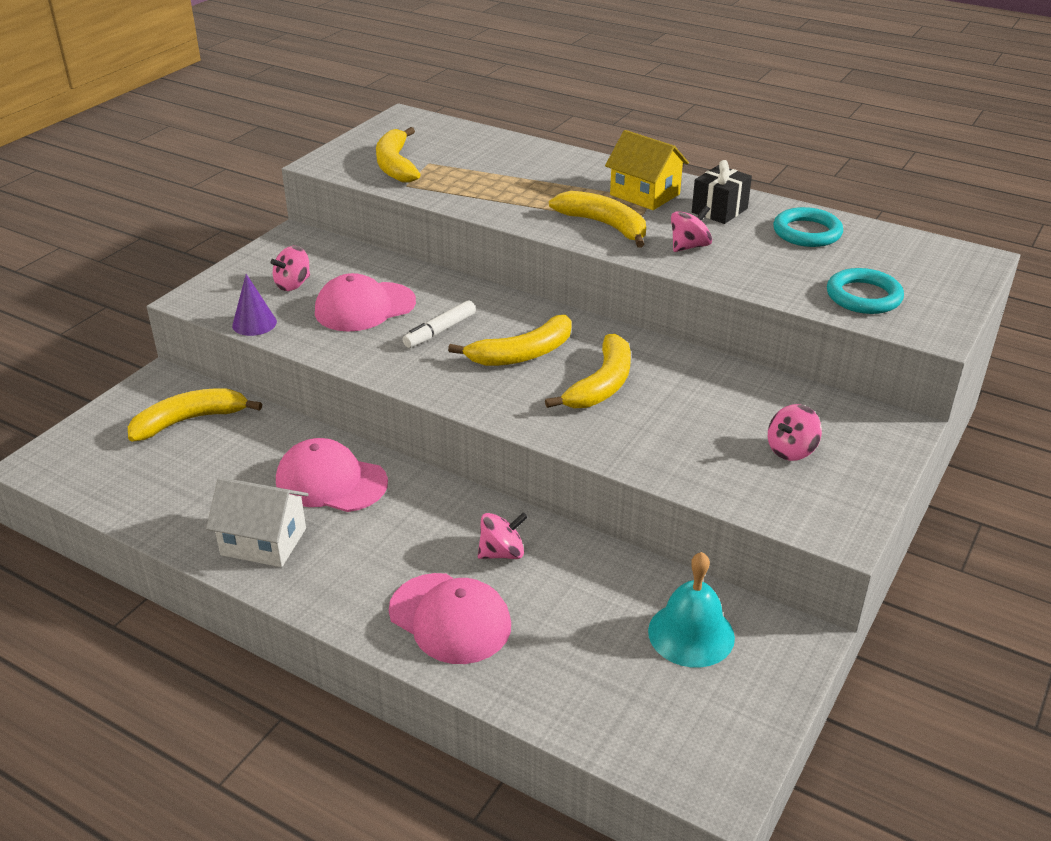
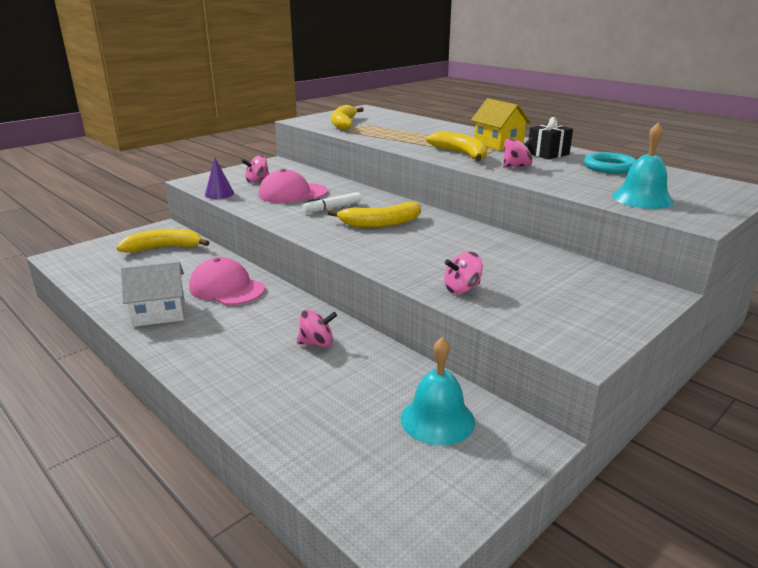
camera: 15 degrees right, 10 degrees down
white house [206,477,309,567] -> white house turned 45 degrees counterclockwise [121,261,185,327]
pink cap [389,573,511,664] -> none
yellow banana [545,334,631,408] -> none
pink spinning top [768,404,822,461] -> pink spinning top moved to [444,251,483,294]
turquoise ring [827,268,904,314] -> turquoise bell [612,122,674,209]

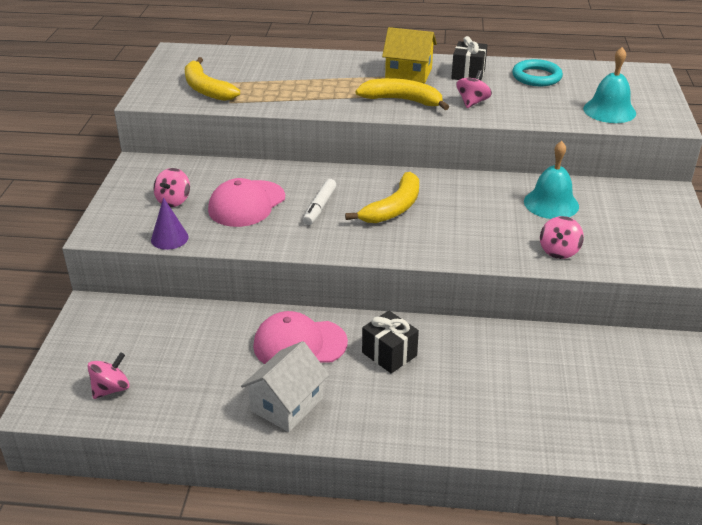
camera: 40 degrees left, 10 degrees up
yellow banana [117,229,210,252] -> none
pink spinning top [297,309,337,347] -> pink spinning top moved to [87,352,130,399]
turquoise bell [401,337,475,446] -> turquoise bell moved to [524,141,579,219]
none -> black gift [362,311,419,373]

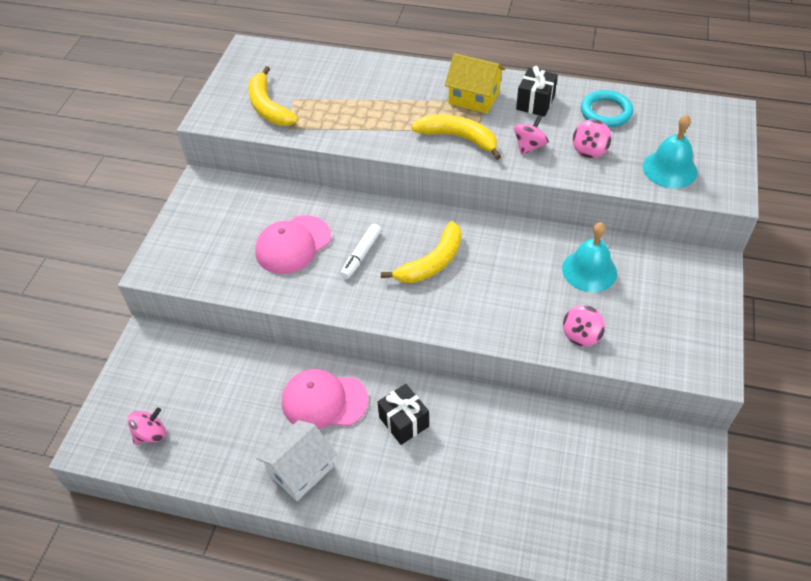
camera: 10 degrees right, 15 degrees up
purple cone [151,197,189,250] -> none
pink spinning top [153,168,190,207] -> pink spinning top moved to [573,119,611,158]

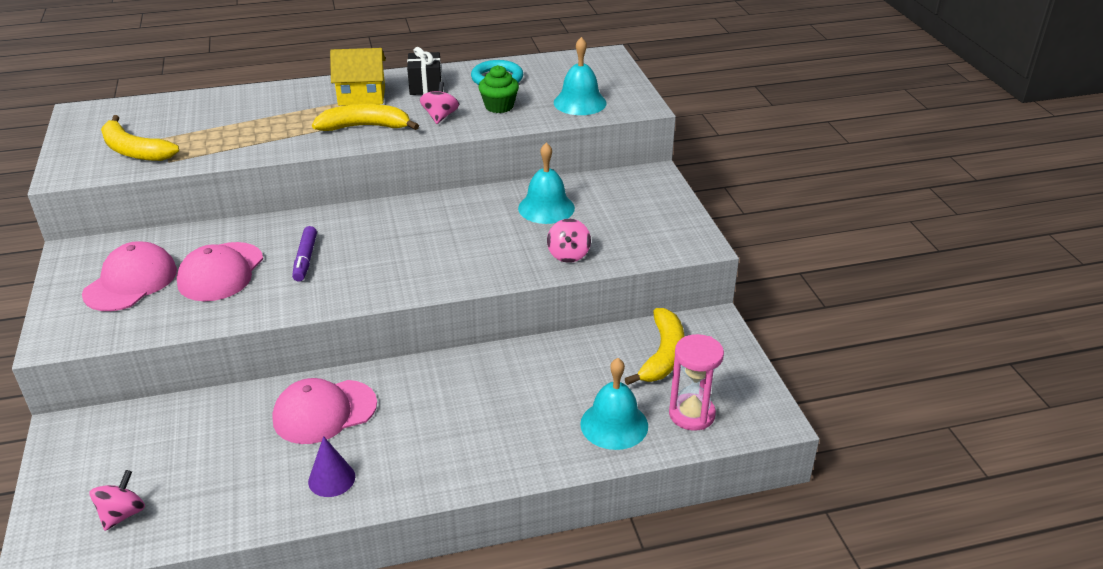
camera: 30 degrees left, 15 degrees down
white house [256,420,337,501] -> purple cone [308,436,355,497]
white marker [340,224,381,279] -> purple marker [292,226,317,282]
black gift [377,384,429,445] -> none
yellow banana [381,221,461,283] -> yellow banana moved to [625,308,685,385]
pink spinning top [573,119,611,158] -> green cupcake [478,65,519,113]
none -> pink cap [82,241,177,311]
none -> turquoise bell [580,358,648,450]
none -> pink hourglass [669,334,724,431]

